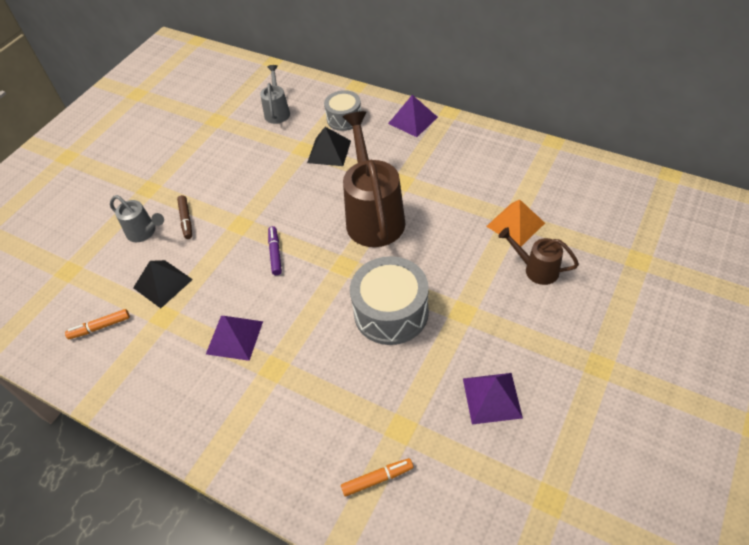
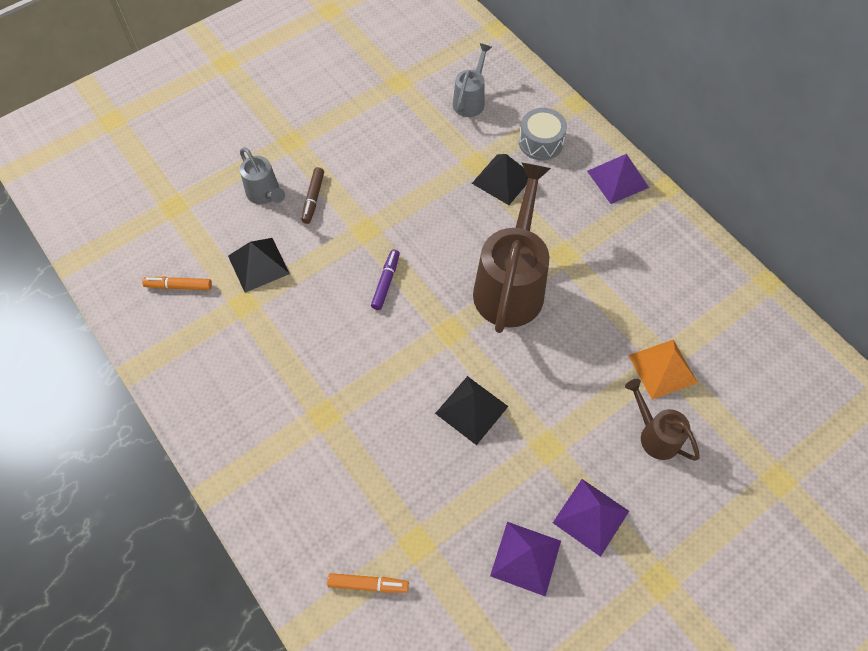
camera: 20 degrees right, 10 degrees up
purple pyramid [206,316,263,361] -> purple pyramid moved to [553,479,629,557]
grey drum [350,256,429,345] -> black pyramid [435,376,509,445]

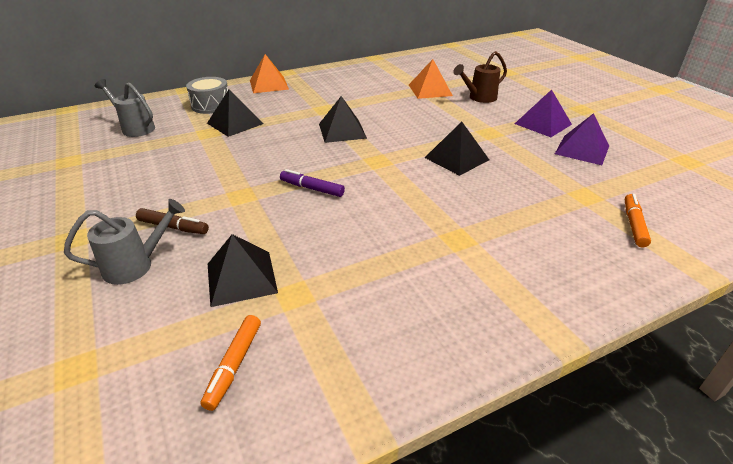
camera: 80 degrees left, 25 degrees down
brown watering can [473,162,551,333] -> black pyramid [319,96,367,143]
purple pyramid [587,154,649,204] -> orange pyramid [250,54,289,93]

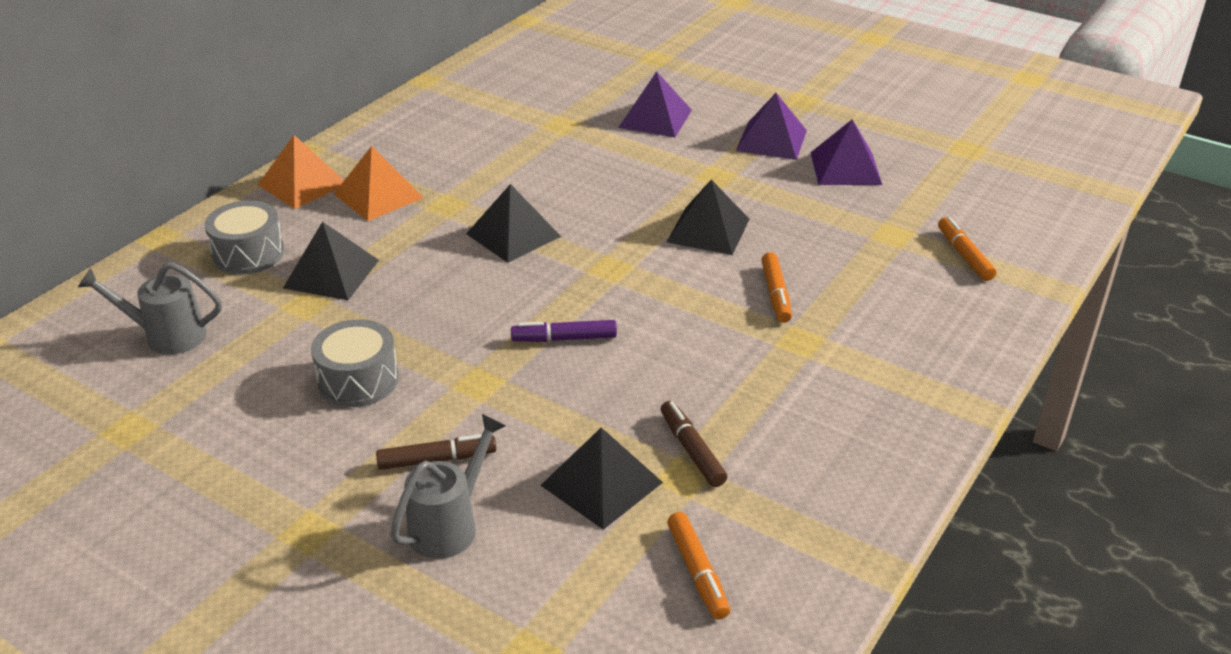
camera: 30 degrees left, 0 degrees up
orange pyramid [409,59,453,99] -> orange pyramid moved to [334,146,423,221]
brown watering can [453,51,507,103] -> purple pyramid [618,71,692,137]
none -> grey drum [311,319,399,407]
none -> brown marker [661,401,727,487]
none -> orange marker [761,252,792,323]

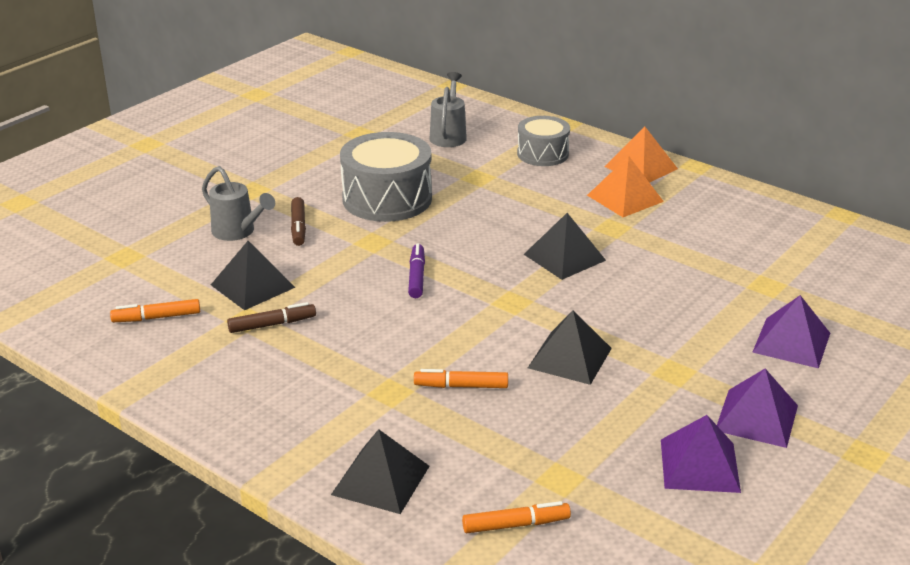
camera: 95 degrees right, 5 degrees down
black pyramid [283,222,379,300] -> black pyramid moved to [331,429,430,514]
grey drum [311,319,399,407] -> grey drum [340,132,432,222], size x1.63

